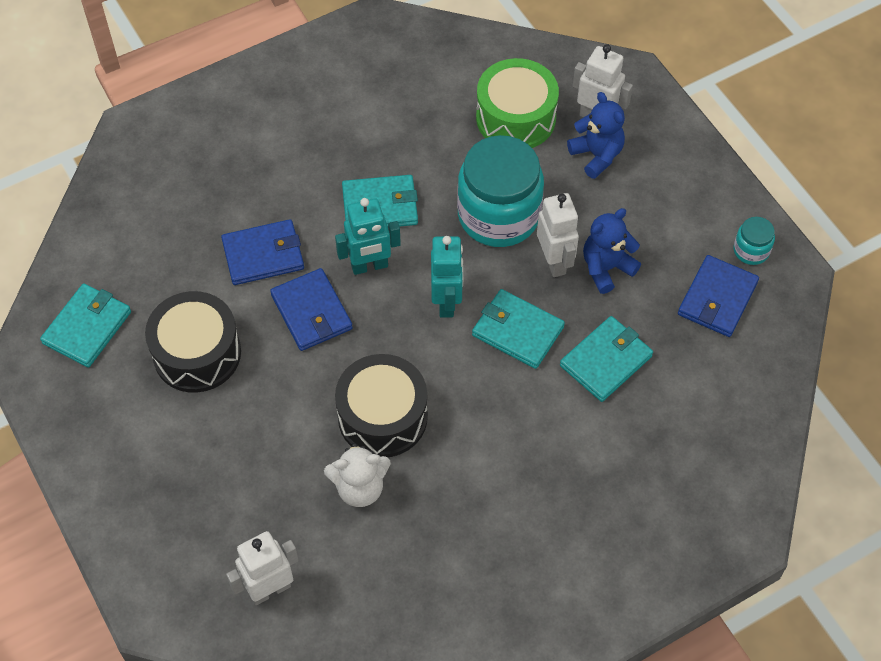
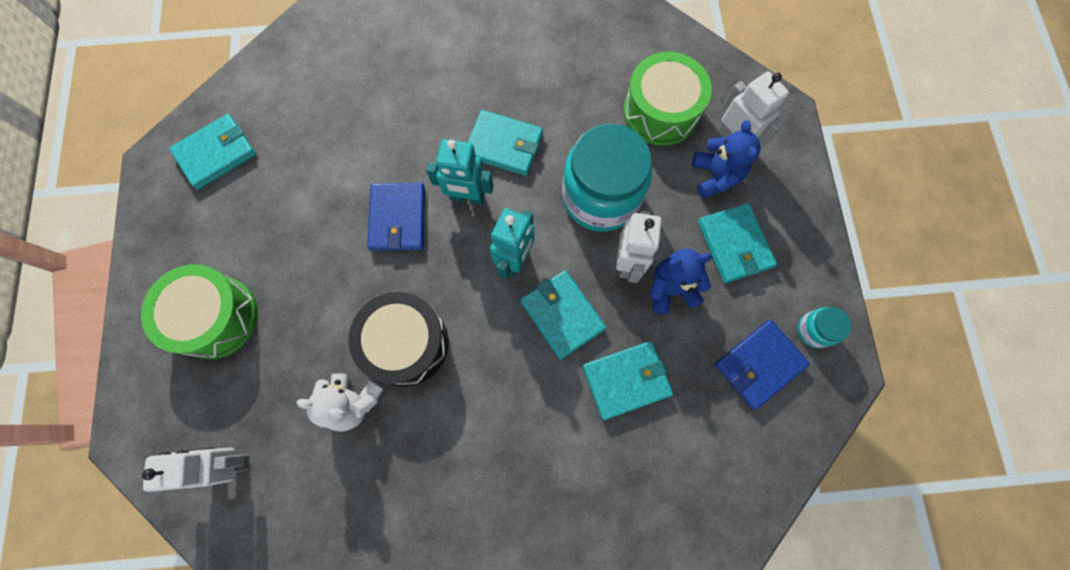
camera: 25 degrees right, 15 degrees up
black drum [145,291,241,393] -> none
blue wallet [221,219,304,285] -> none
none -> green drum [141,264,258,359]
none -> turquoise wallet [698,203,777,283]

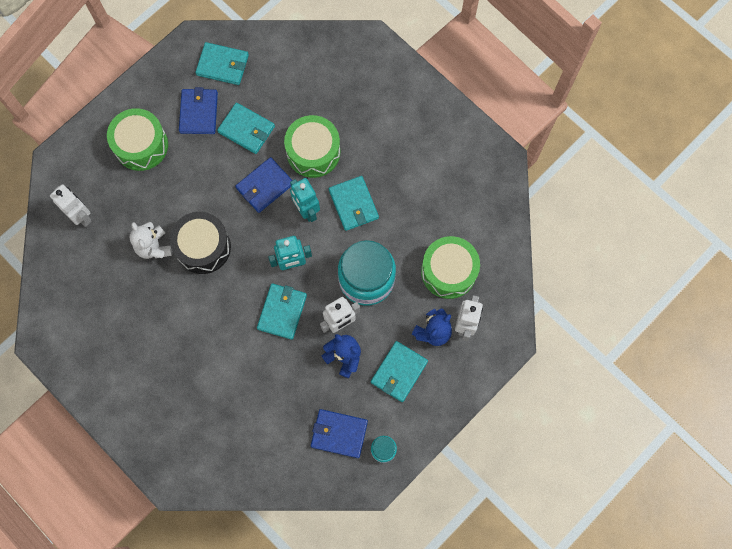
camera: 50 degrees right, 0 degrees up
turquoise wallet [583,341,673,420] -> turquoise wallet moved to [217,102,275,154]
none -> blue wallet [179,87,218,134]
none -> green drum [284,115,340,178]

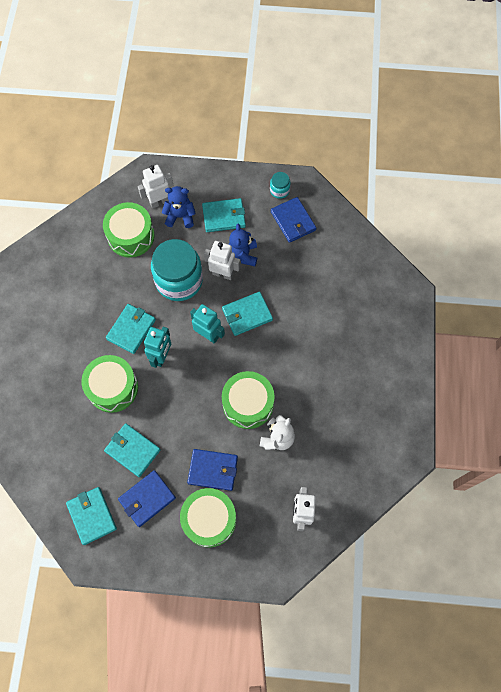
camera: 130 degrees left, 5 degrees down
black drum [170,212,231,274] -> green drum [222,371,275,429]
turquoise wallet [217,102,275,154] -> turquoise wallet turned 45 degrees counterclockwise [104,423,161,477]
blue wallet [235,157,293,213] -> blue wallet moved to [187,449,238,491]

